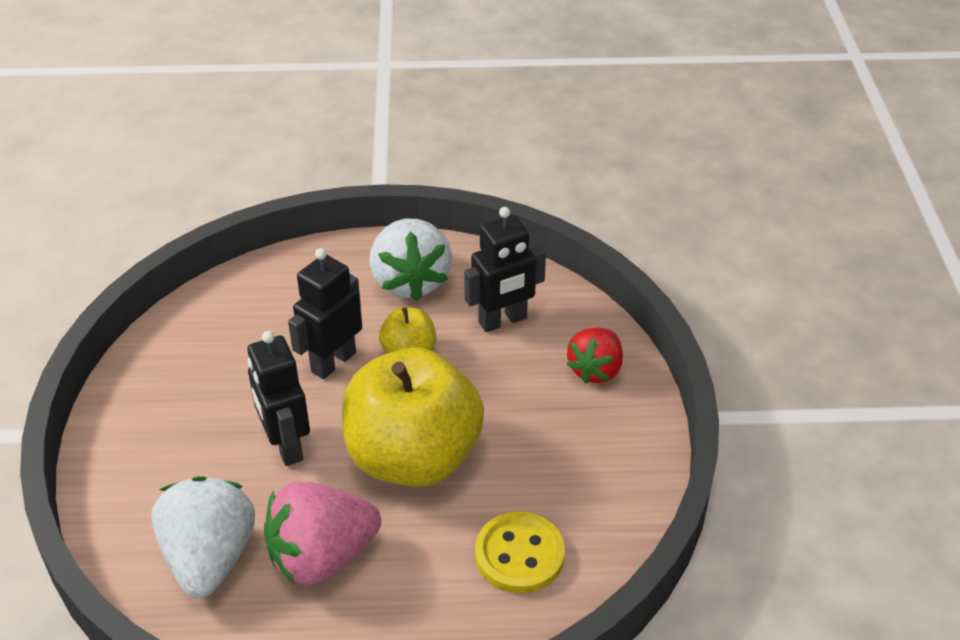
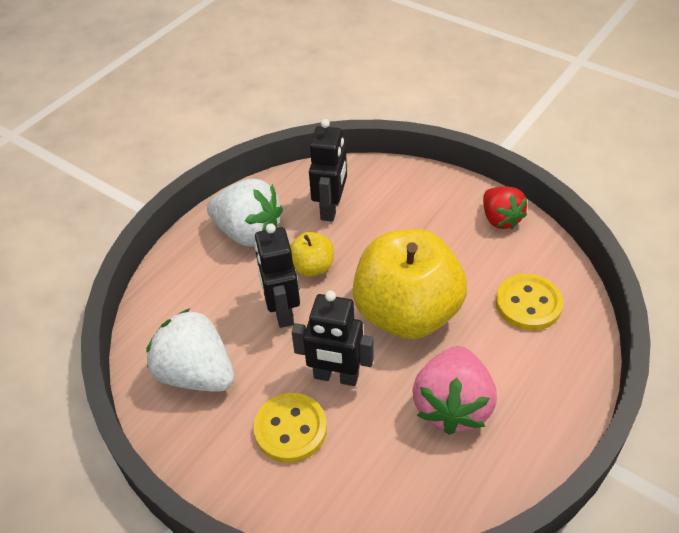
camera: 50 degrees left, 5 degrees up
white strawberry [151,476,255,598] -> white strawberry moved to [146,308,235,392]
red strawberry [566,328,623,384] -> red strawberry moved to [483,186,527,229]
none -> yellow button [253,393,327,463]

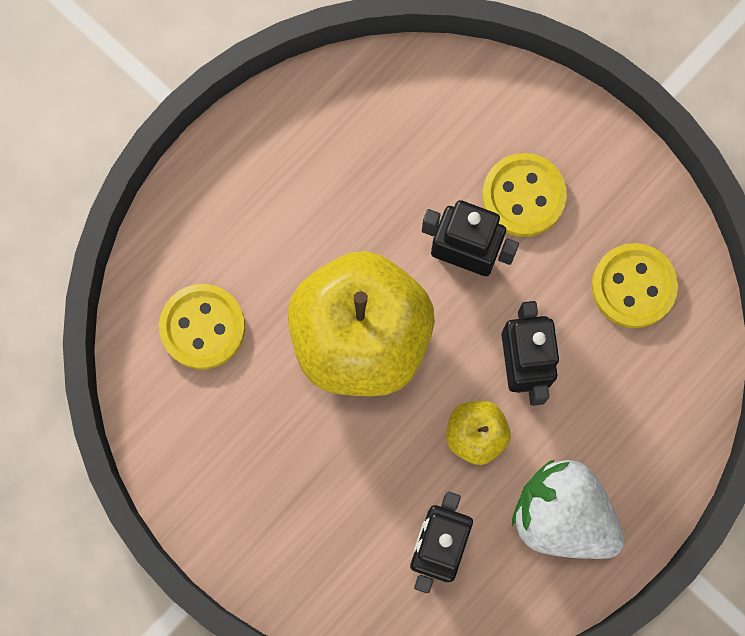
camera: 175 degrees left, 30 degrees up
white strawberry [146,308,235,392] -> yellow button [592,243,678,328]
pink strawberry [412,346,497,435] -> none
red strawberry [483,186,527,229] -> none

